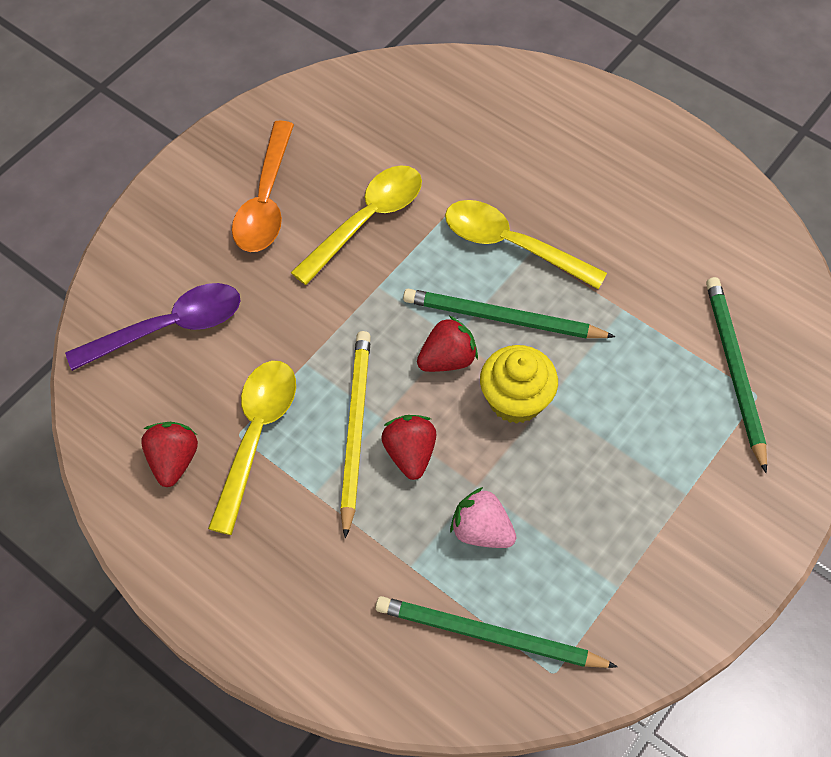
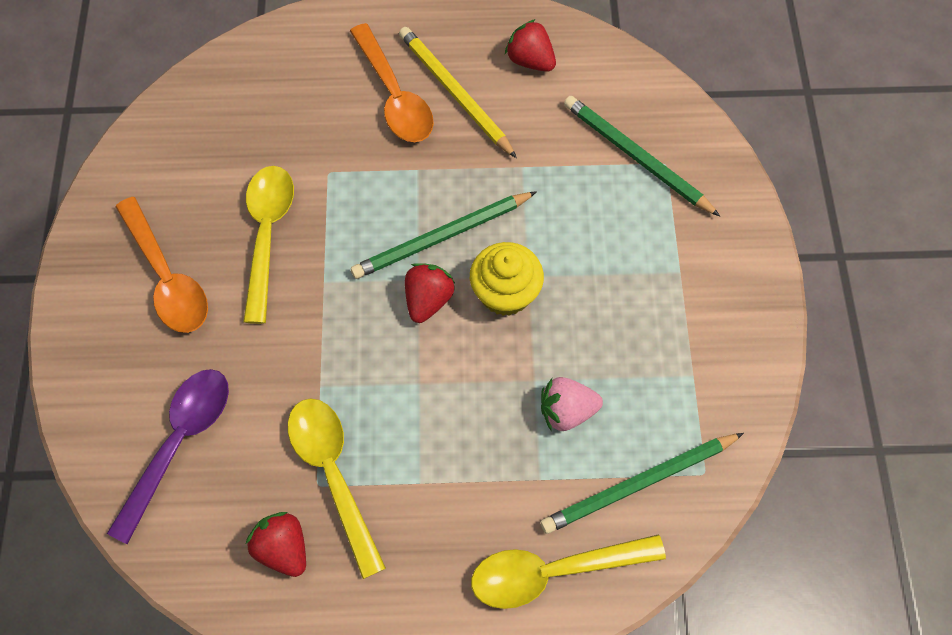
camera: 40 degrees left, 5 degrees up
yellow pencil [340,331,371,539] -> yellow pencil moved to [399,27,517,158]
red strawberry [381,415,436,480] -> red strawberry moved to [505,19,556,72]
yellow spoon [445,200,607,289] -> yellow spoon moved to [471,534,666,609]
none -> orange spoon [350,23,434,142]

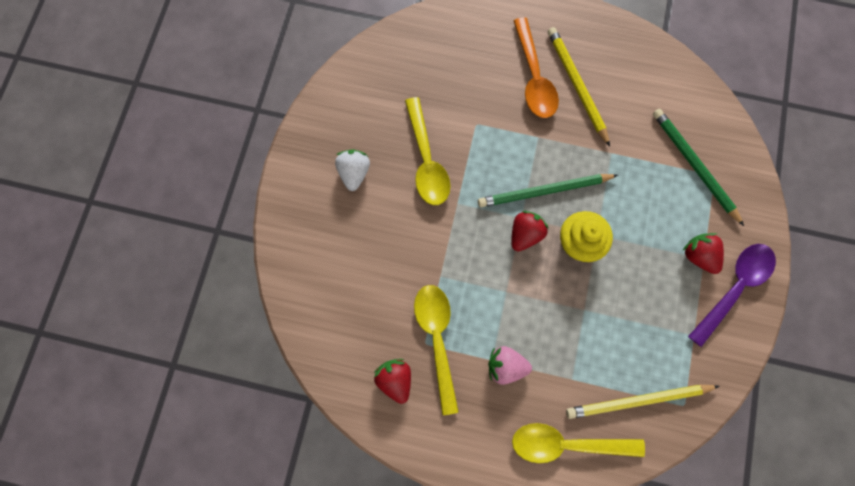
camera: 15 degrees right, 10 degrees up
purple spoon [107,369,229,544] -> purple spoon moved to [688,244,776,347]
orange spoon [115,197,208,333] -> white strawberry [335,149,370,191]
yellow spoon [243,166,294,324] -> yellow spoon turned 150 degrees clockwise [405,97,451,205]
red strawberry [505,19,556,72] -> red strawberry moved to [683,233,724,274]
green pencil [540,433,744,534] -> yellow pencil [566,385,719,419]
pink strawberry [541,377,603,431] -> pink strawberry moved to [488,346,532,385]

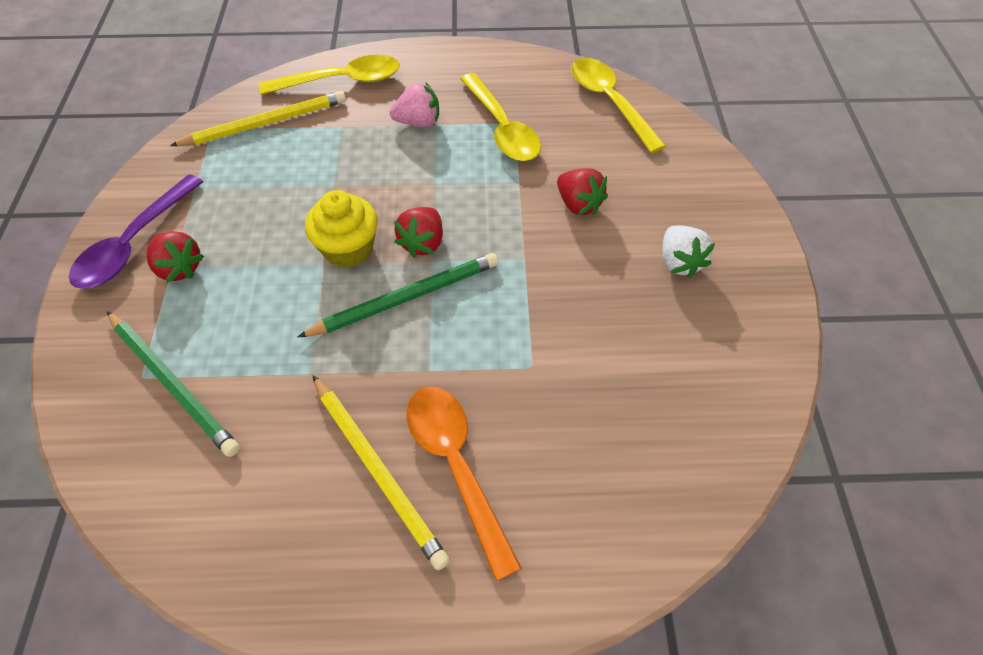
camera: 165 degrees right, 20 degrees down
red strawberry [374,359,411,404] -> red strawberry moved to [557,168,608,215]
yellow spoon [405,97,451,205] -> yellow spoon moved to [571,58,666,153]

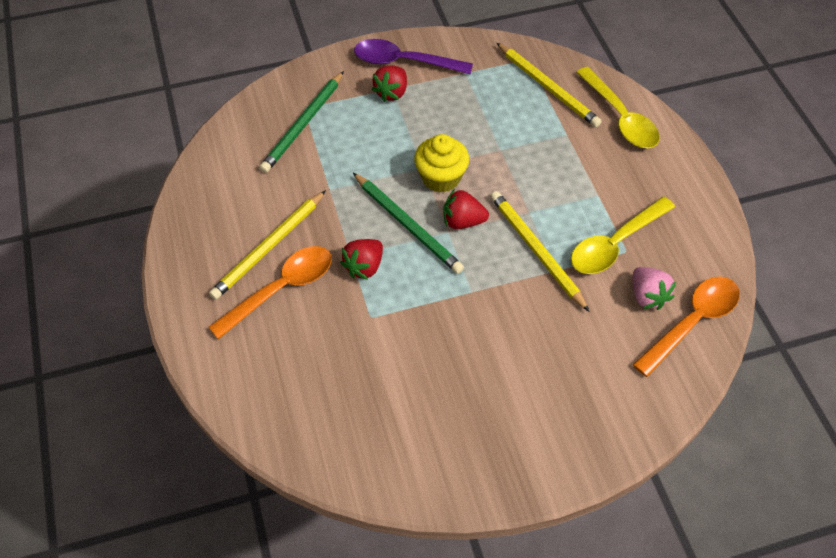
camera: 75 degrees right, 0 degrees up
pink strawberry [390,82,439,127] -> pink strawberry moved to [633,267,676,310]
red strawberry [557,168,608,215] -> red strawberry moved to [340,239,383,280]
yellow spoon [571,58,666,153] -> orange spoon [633,277,740,377]
white strawberry [662,226,715,278] -> none
none -> yellow pencil [490,191,590,312]

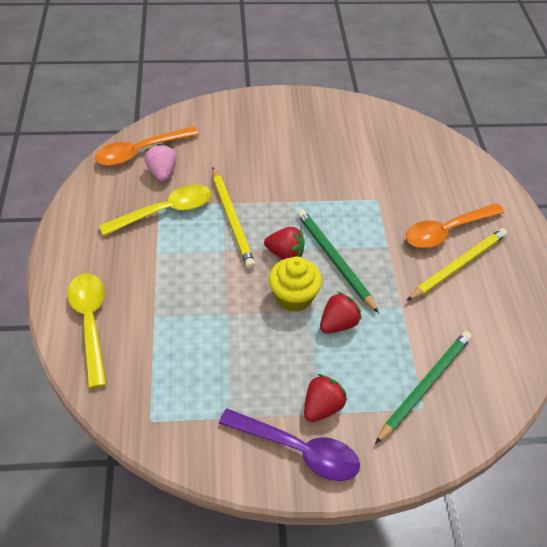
camera: 170 degrees left, 5 degrees down
red strawberry [340,239,383,280] -> red strawberry moved to [320,292,362,334]
yellow pencil [497,43,602,127] -> none

